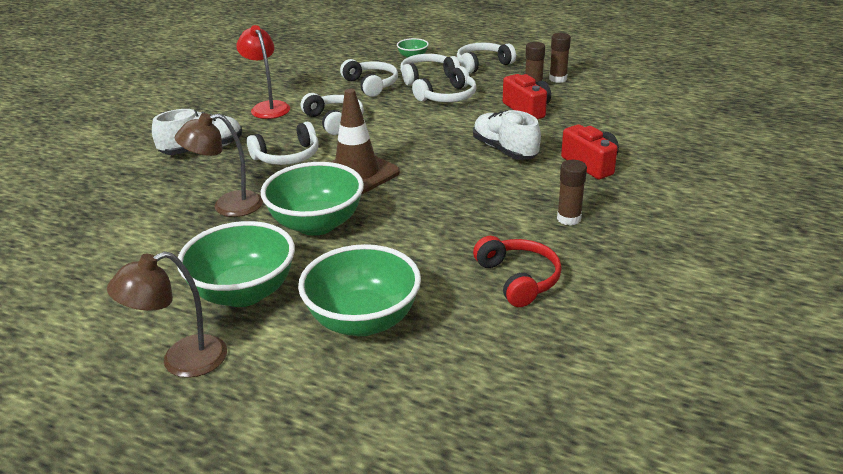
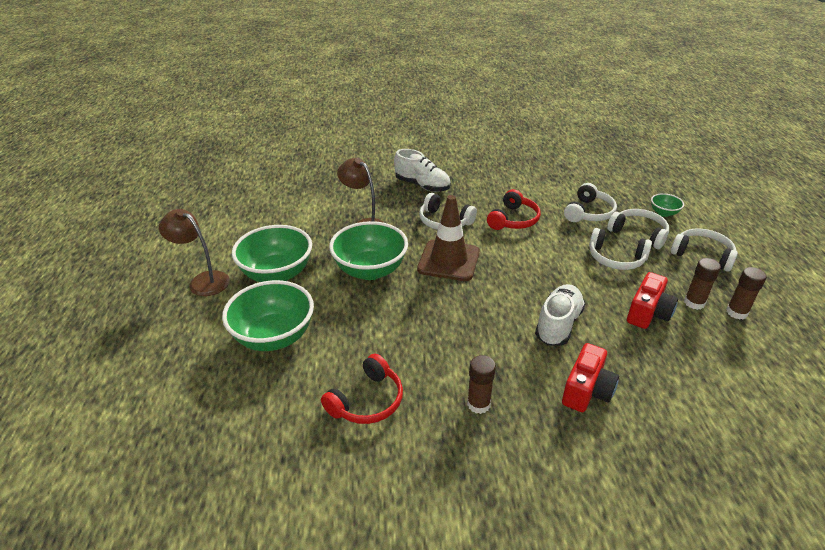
camera: 60 degrees right, 5 degrees up
red lamp [236,25,290,119] -> none
white headphones [301,93,364,135] -> red headphones [487,189,541,230]

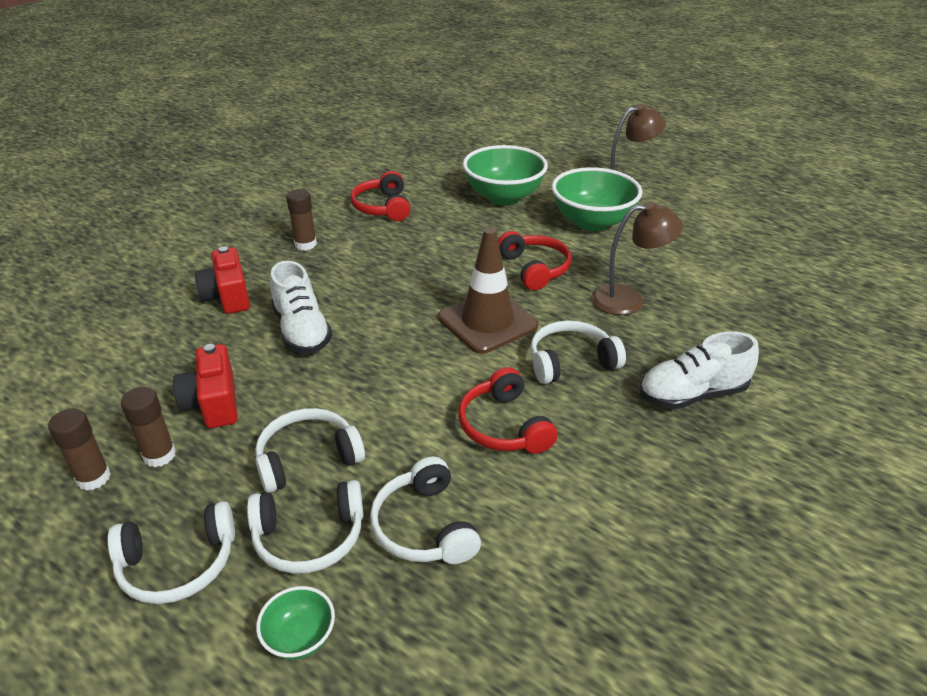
camera: 130 degrees right, 0 degrees up
green bowl [329,221,408,280] -> red headphones [498,231,572,290]

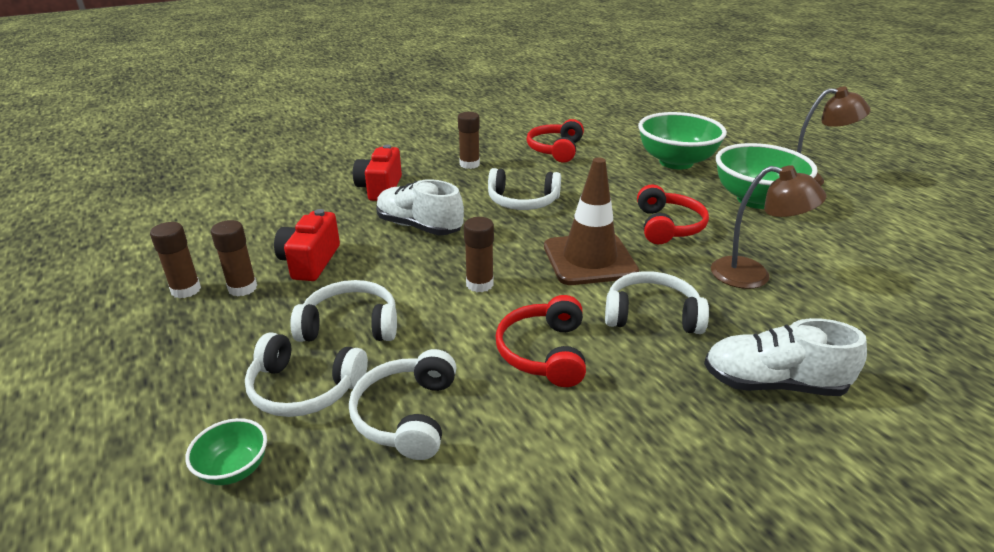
camera: 25 degrees right, 5 degrees down
white headphones [107,501,235,604] -> white headphones moved to [488,168,561,210]
white shoe [270,261,332,354] -> white shoe turned 120 degrees clockwise [376,179,464,235]
none -> brown glue stick [464,217,494,292]

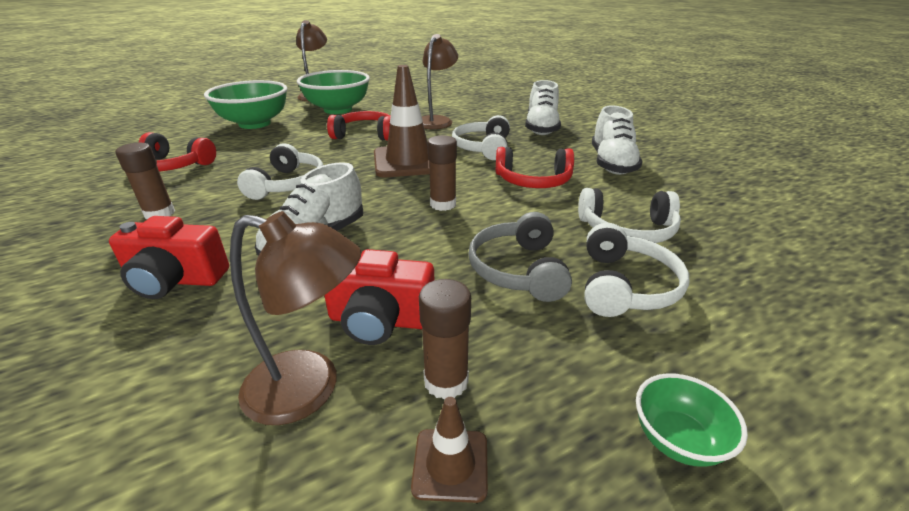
camera: 90 degrees left, 0 degrees up
brown glue stick [150,222,201,298] -> brown traffic cone [411,397,488,503]
green bowl [185,418,267,485] -> green bowl moved to [636,373,748,467]
white headphones [290,280,397,342] -> grey headphones [468,212,572,302]
none -> brown lamp [230,211,361,425]
none -> white shoe [592,105,643,175]

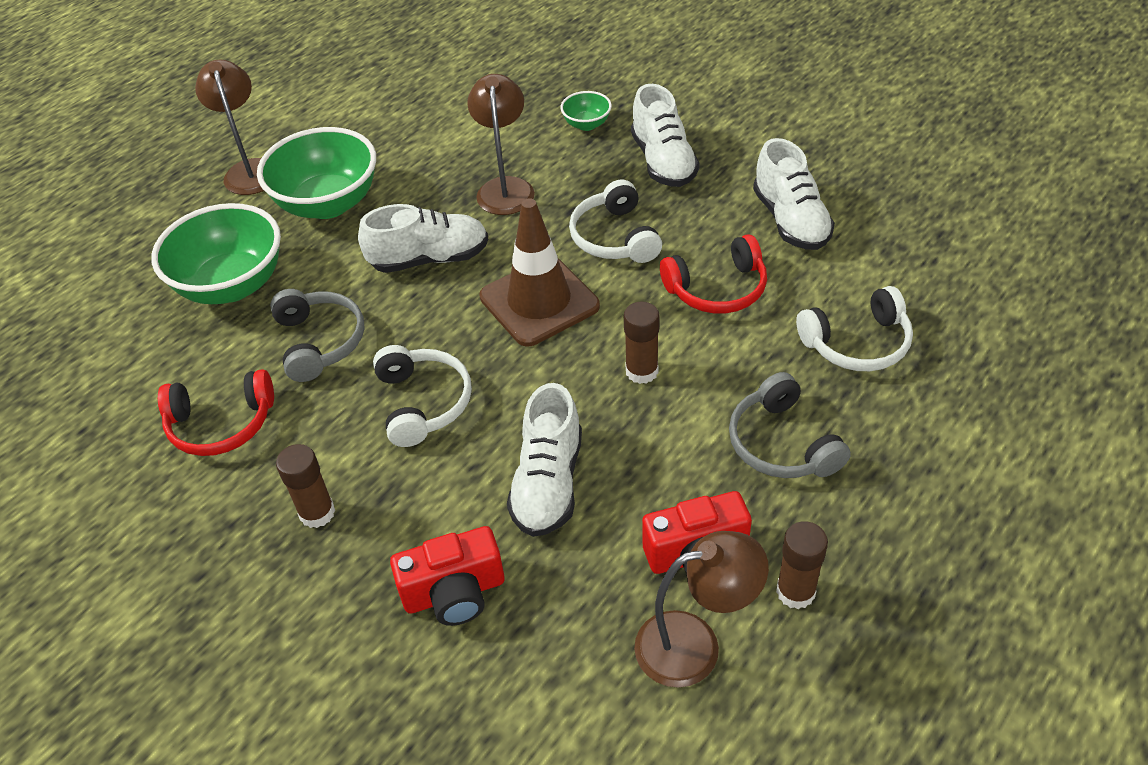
camera: 20 degrees left, 15 degrees up
red headphones [327,111,391,141] -> white shoe [358,204,488,273]
brown traffic cone [411,397,488,503] -> none
white headphones [584,223,689,317] -> none
green bowl [636,373,748,467] -> green bowl moved to [560,91,612,131]
none -> grey headphones [270,289,365,382]

